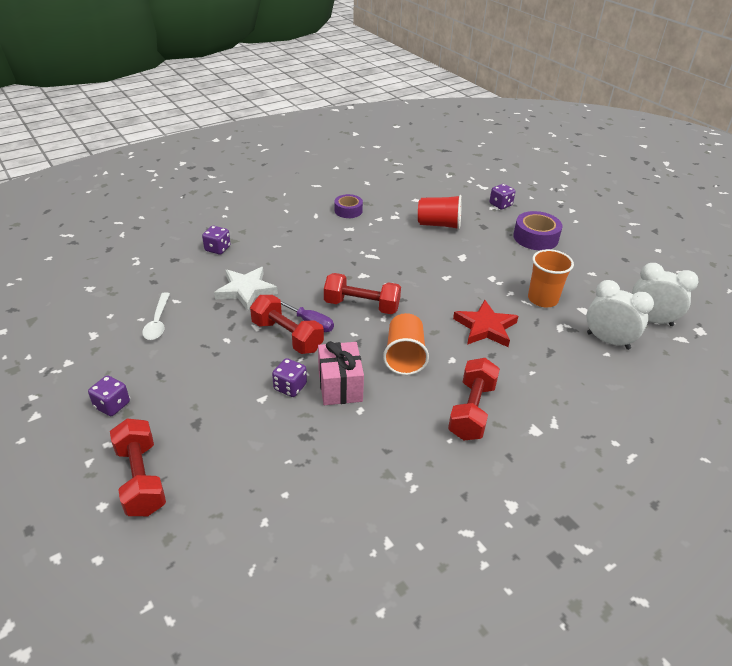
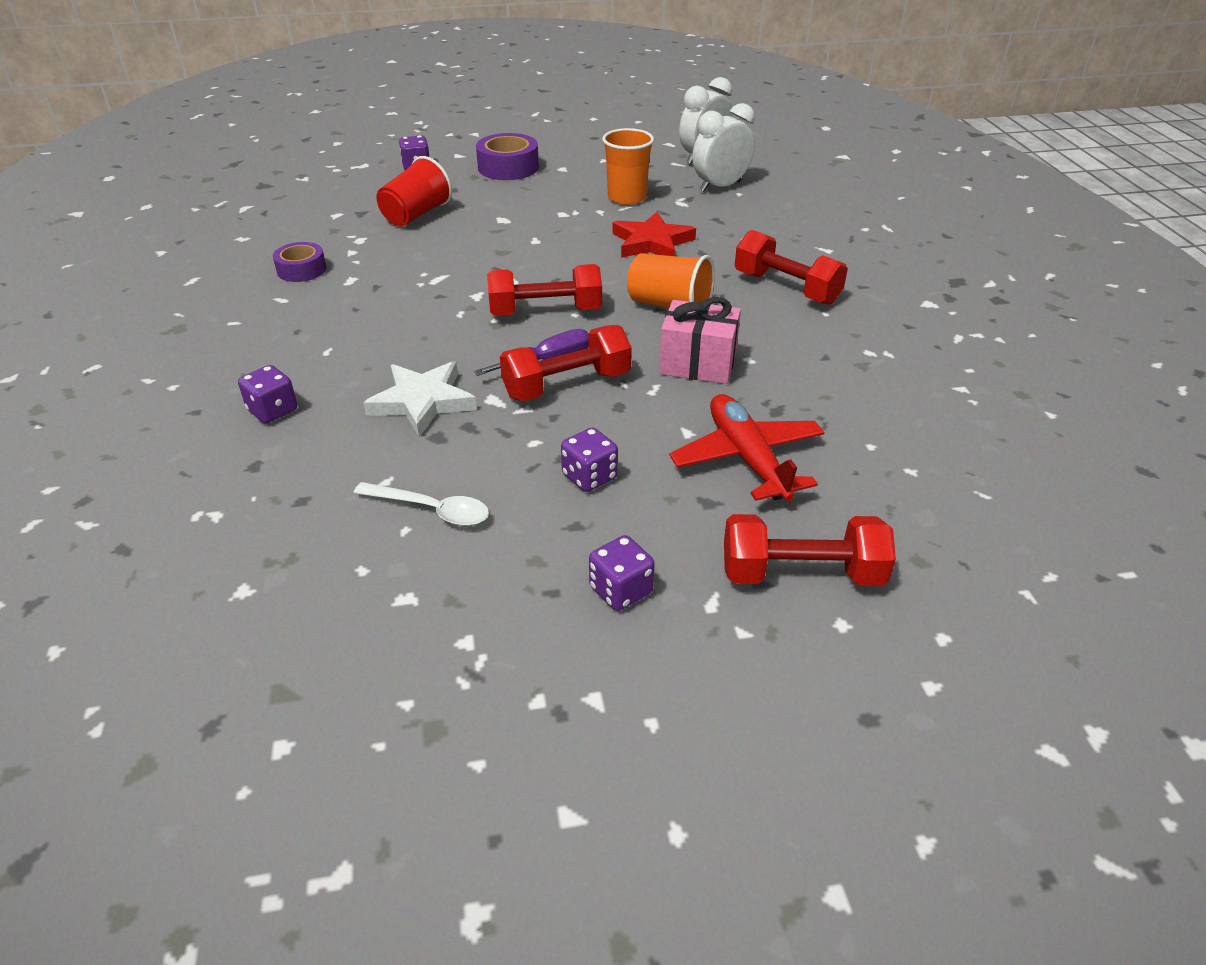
camera: 65 degrees left, 0 degrees up
purple dice [272,358,307,397] -> purple dice moved to [561,427,618,492]
red dumbbell [324,273,401,314] -> red dumbbell turned 45 degrees clockwise [487,264,602,316]
none -> red plane [669,394,825,501]

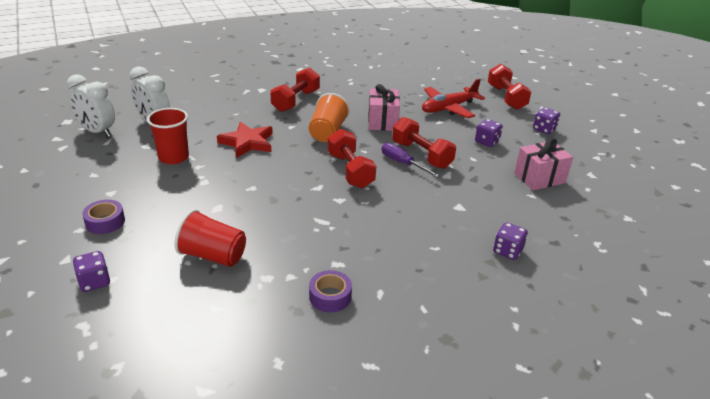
camera: 105 degrees left, 5 degrees down
white spoon [354,482,489,526] -> pink gift [514,138,573,190]
white star [363,361,477,437] -> none
purple tape [476,133,539,180] -> purple tape [82,200,125,234], size x0.65
orange cup [602,128,654,205] -> red cup [147,108,189,164]

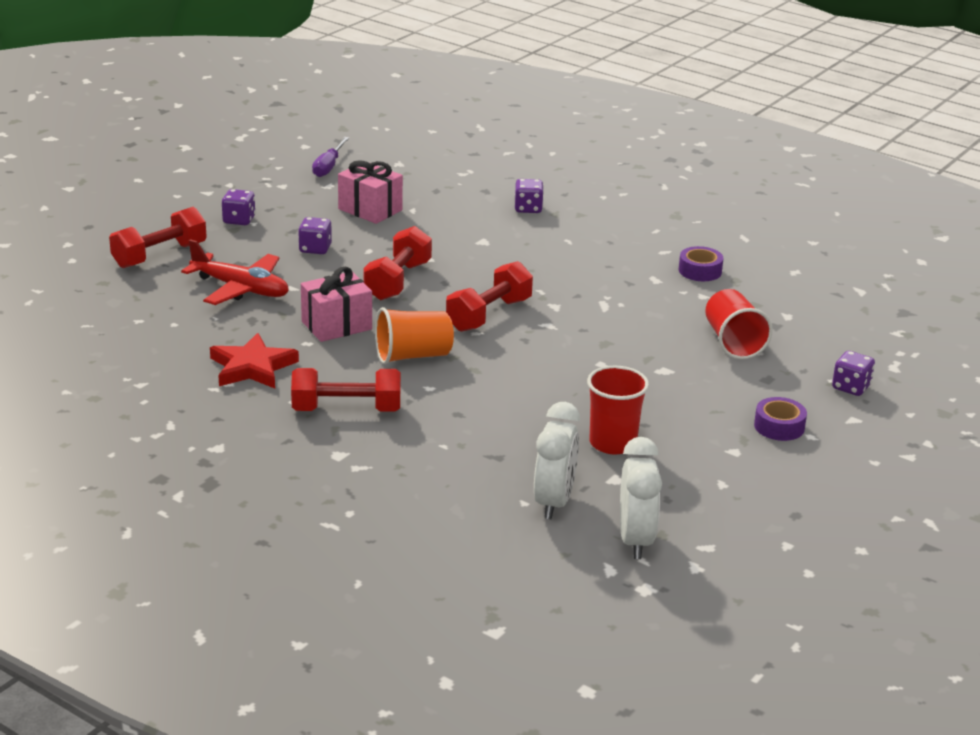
camera: 120 degrees left, 5 degrees down
red star [217,122,273,158] -> red star moved to [210,333,299,388]
purple screwdriver [382,143,440,177] -> purple screwdriver moved to [312,137,349,177]

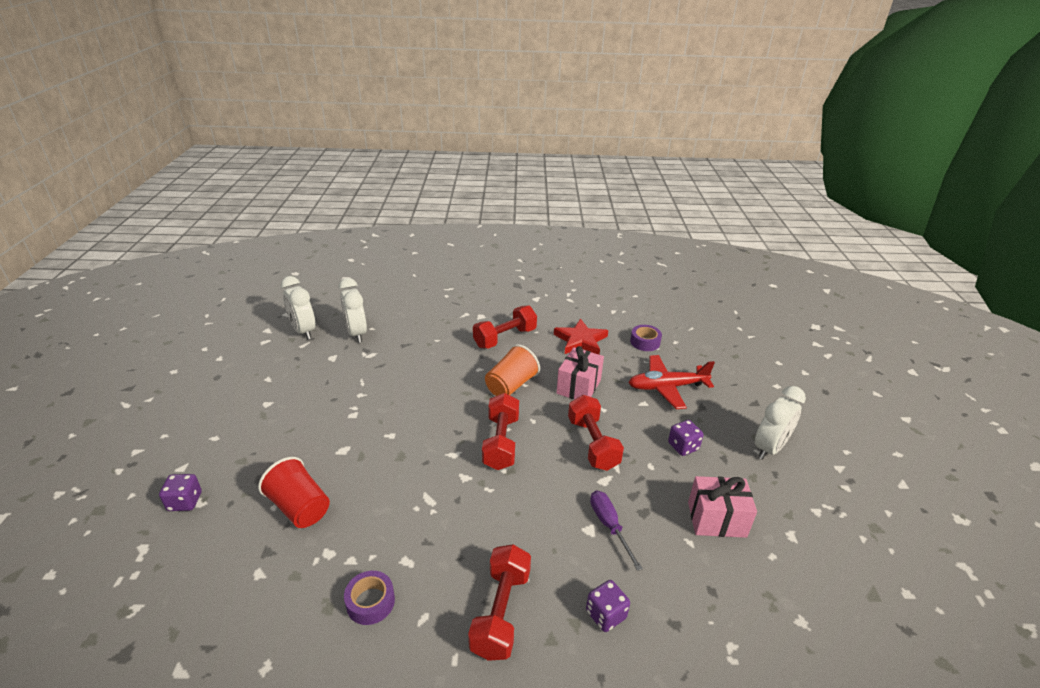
camera: 145 degrees right, 5 degrees up
red dumbbell [109,207,207,268] -> red dumbbell moved to [468,544,531,661]
purple dice [222,189,256,225] -> white clock [755,386,806,460]
purple screwdriver [312,137,349,177] -> purple screwdriver moved to [590,491,643,571]
red cup [587,366,649,455] -> none
purple tape [754,397,807,441] -> purple tape moved to [630,325,662,351]

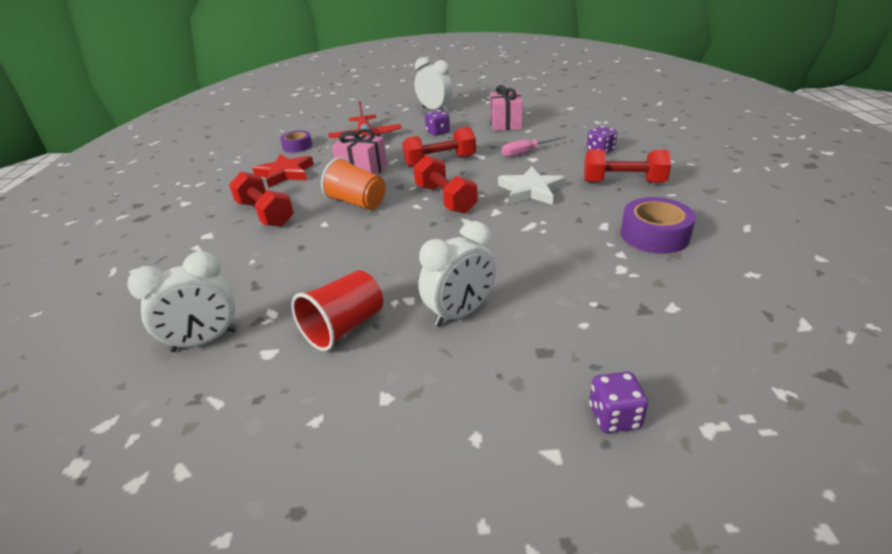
camera: 90 degrees left, 0 degrees up
red cup [258,457,330,528] -> red cup moved to [291,270,383,351]
white clock [281,276,315,339] -> white clock moved to [418,221,496,327]
purple tape [344,571,395,625] -> purple tape [621,197,696,254], size x1.53
red dumbbell [482,393,519,470] -> red dumbbell turned 60 degrees clockwise [413,155,478,214]
purple screwdriver [590,491,643,571] -> pink screwdriver [501,136,566,157]
none -> white star [498,167,566,205]

